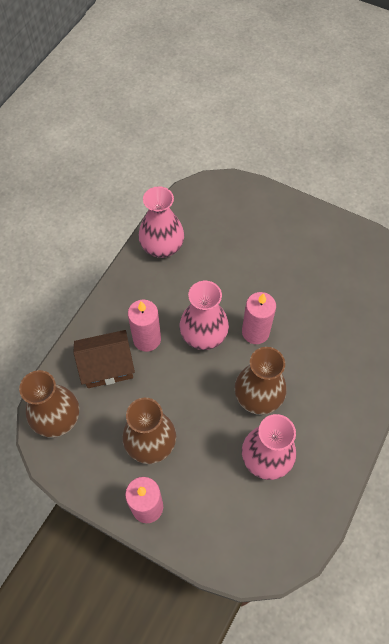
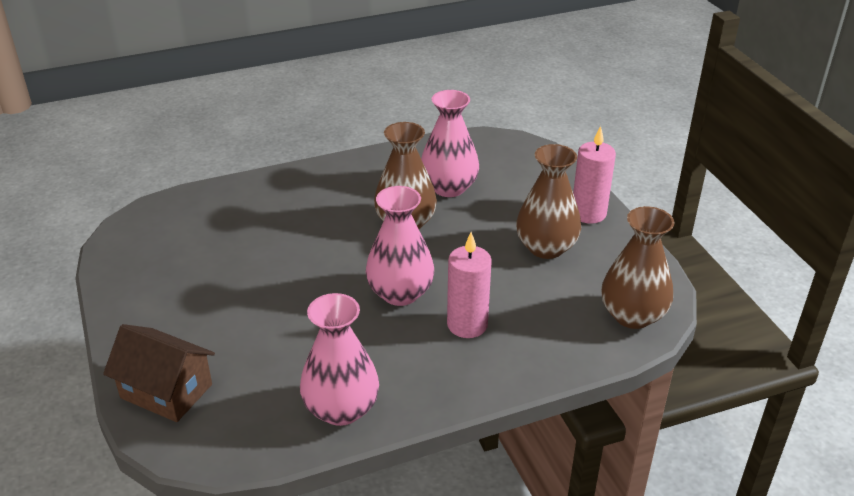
camera: 140 degrees left, 25 degrees down
brown house [73,330,135,388] -> brown house moved to [103,324,215,422]
pink candle [242,292,276,344] -> none

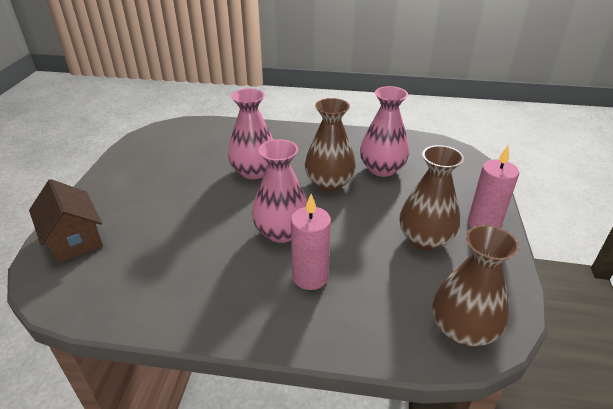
camera: 30 degrees right, 0 degrees up
pink vase [300,293,379,426] -> pink vase moved to [228,88,273,179]

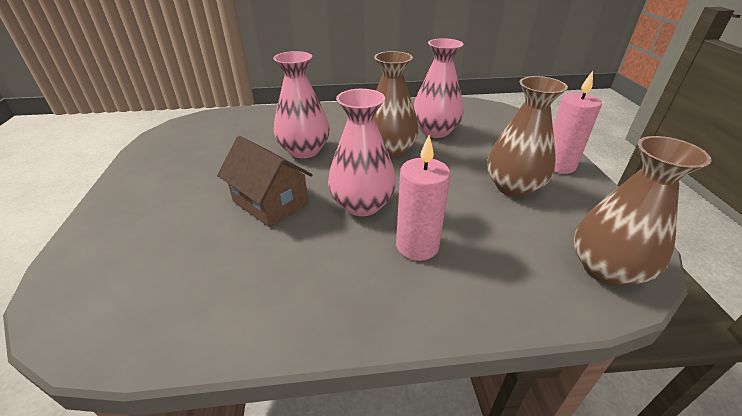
camera: 15 degrees left, 0 degrees up
brown house [29,179,103,263] -> brown house moved to [217,136,313,228]

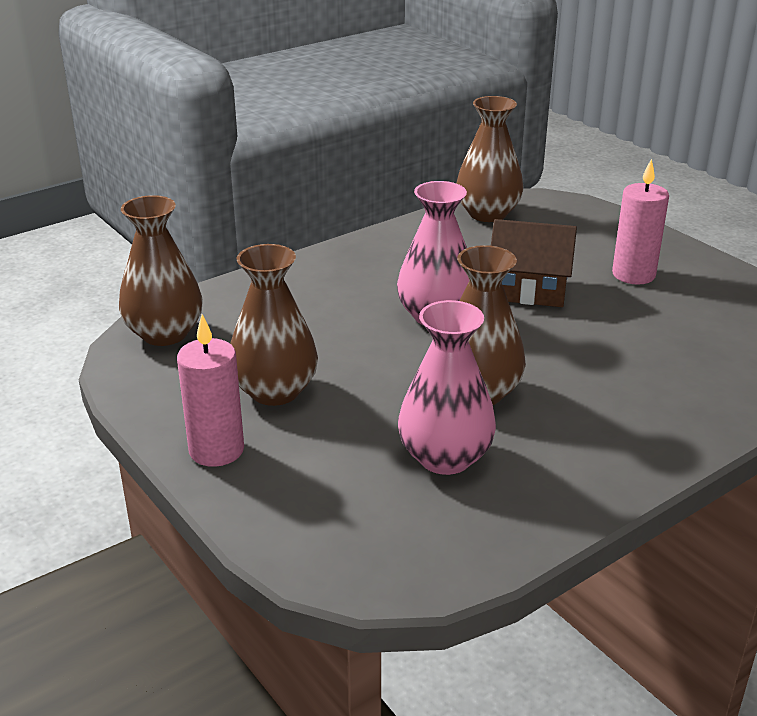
camera: 150 degrees right, 5 degrees down
pink vase [273,51,329,158] -> none
pink candle [396,135,451,261] -> pink candle moved to [612,158,669,285]
none -> brown vase [456,96,524,222]

